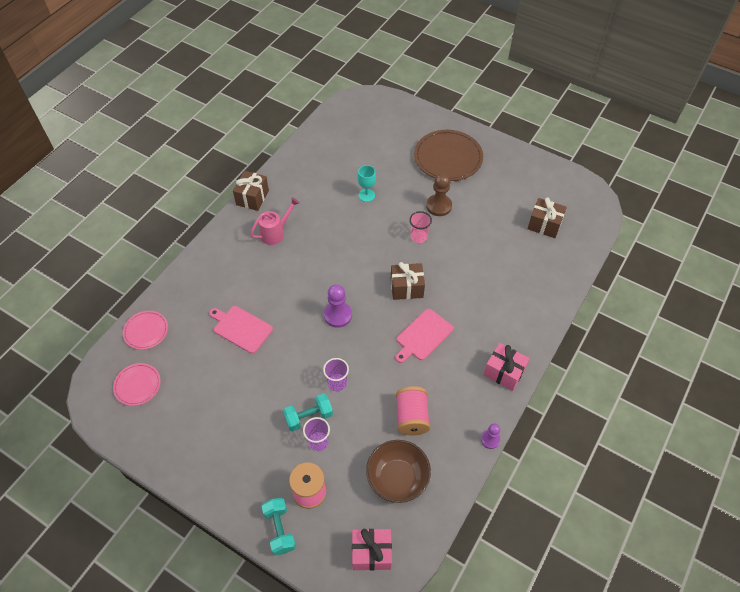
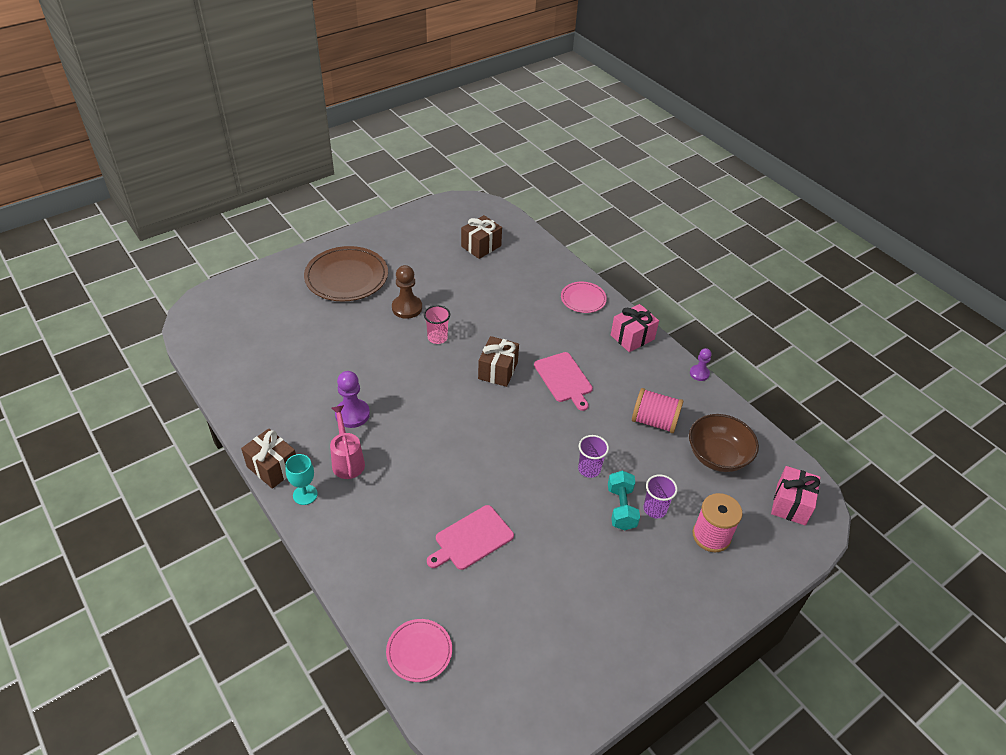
camera: 70 degrees left, 10 degrees down
pink plate [113,363,161,406] -> pink plate moved to [561,282,607,313]
turquoise dumbbell [262,498,296,555] -> none
purple pawn [324,284,352,328] -> purple pawn moved to [335,371,370,428]
turquoise goblet [357,165,376,202] -> turquoise goblet moved to [285,454,318,505]

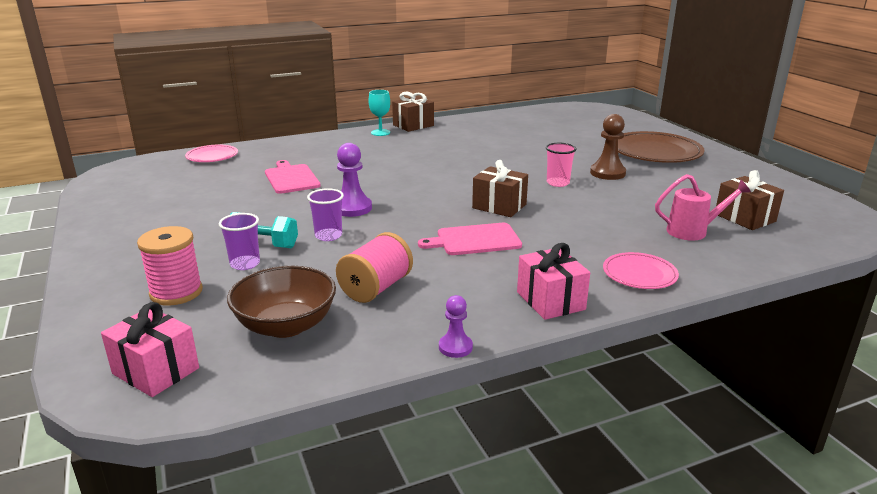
camera: 105 degrees right, 20 degrees down
pink watering can [330,405,365,479] -> pink watering can moved to [655,174,751,241]
purple pawn [335,371,370,428] -> purple pawn moved to [337,143,372,217]

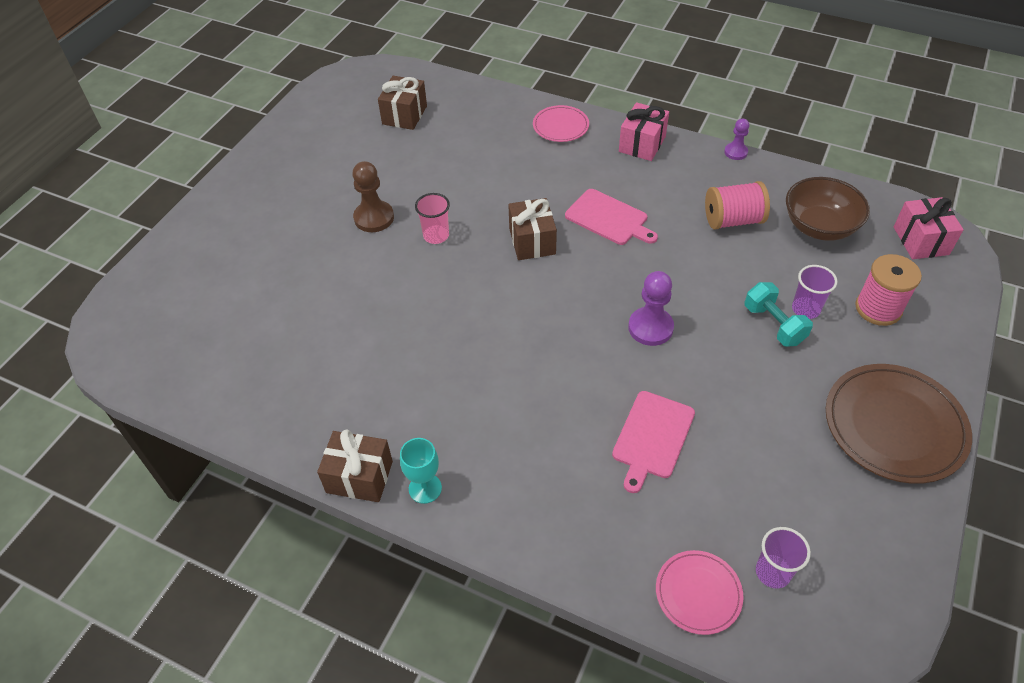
camera: 130 degrees left, 25 degrees up
purple cup [307,188,344,241] -> purple cup moved to [756,527,811,589]
brown plate [618,131,705,163] -> brown plate moved to [826,364,972,484]
pink watering can [655,174,751,241] -> none

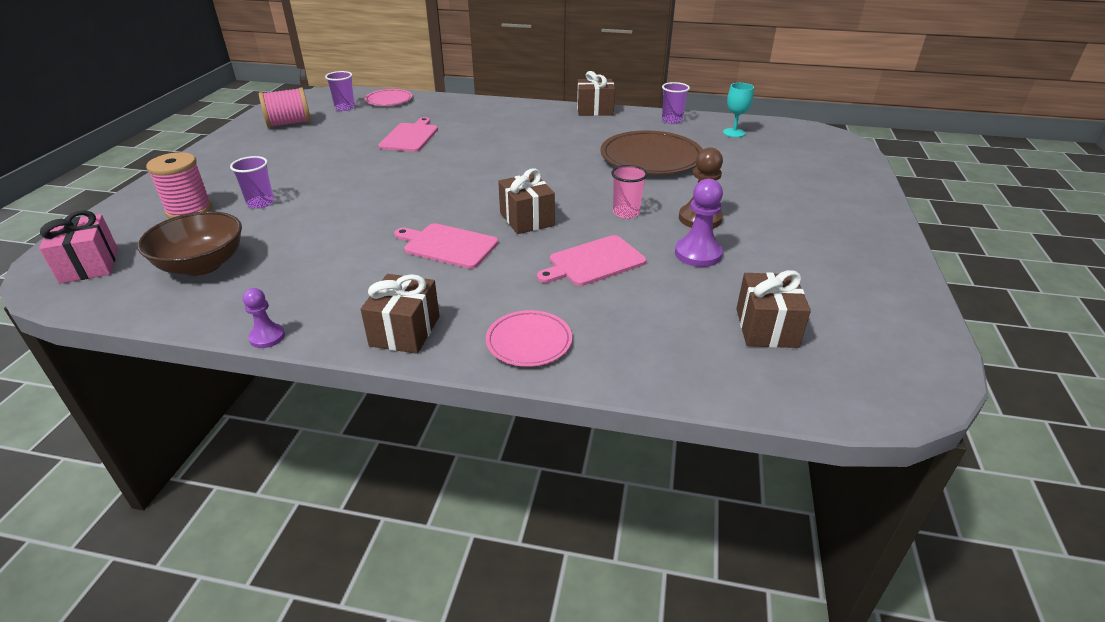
camera: 165 degrees right, 15 degrees down
turquoise goblet [400,438,442,504] -> turquoise goblet moved to [723,83,754,137]
pink gift [619,102,669,161] -> brown gift [360,274,440,354]
purple pawn [628,271,674,346] -> purple pawn moved to [675,179,723,267]
pink spool [705,181,770,230] -> pink spool moved to [259,87,311,128]
turquoise dumbbell [745,282,813,347] -> none
brown plate [826,364,972,484] -> brown plate moved to [600,130,703,175]
none -> pink cutting board [537,235,646,286]
none -> purple cup [662,82,690,124]

